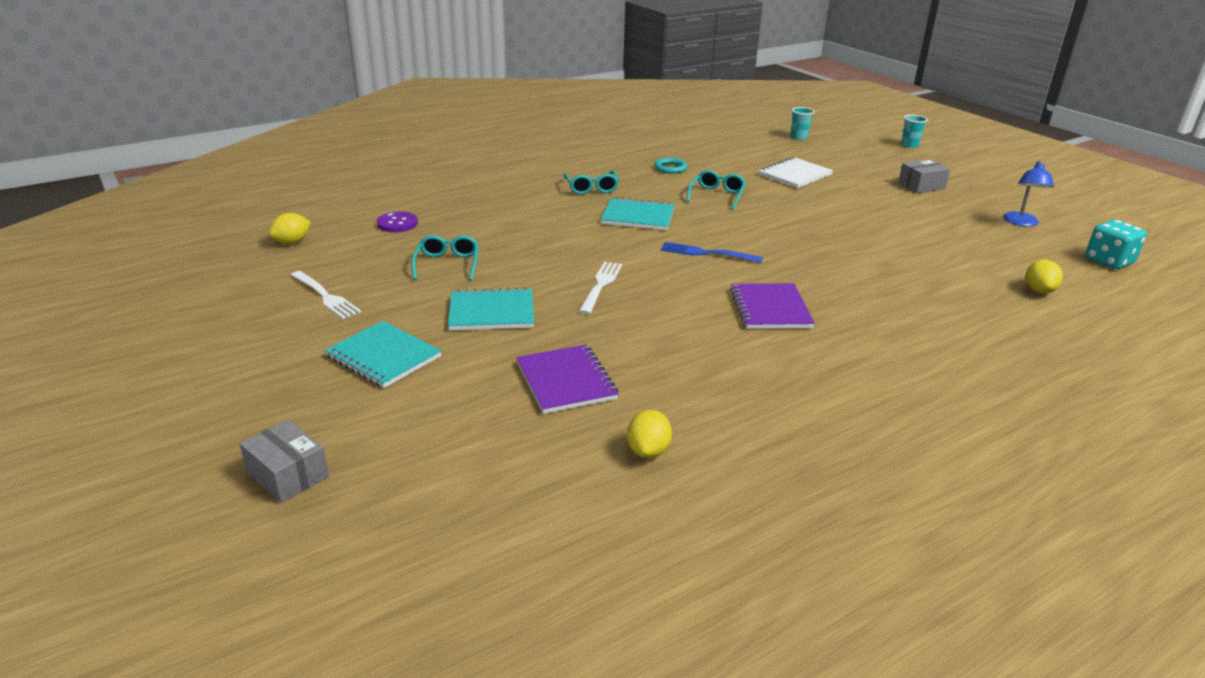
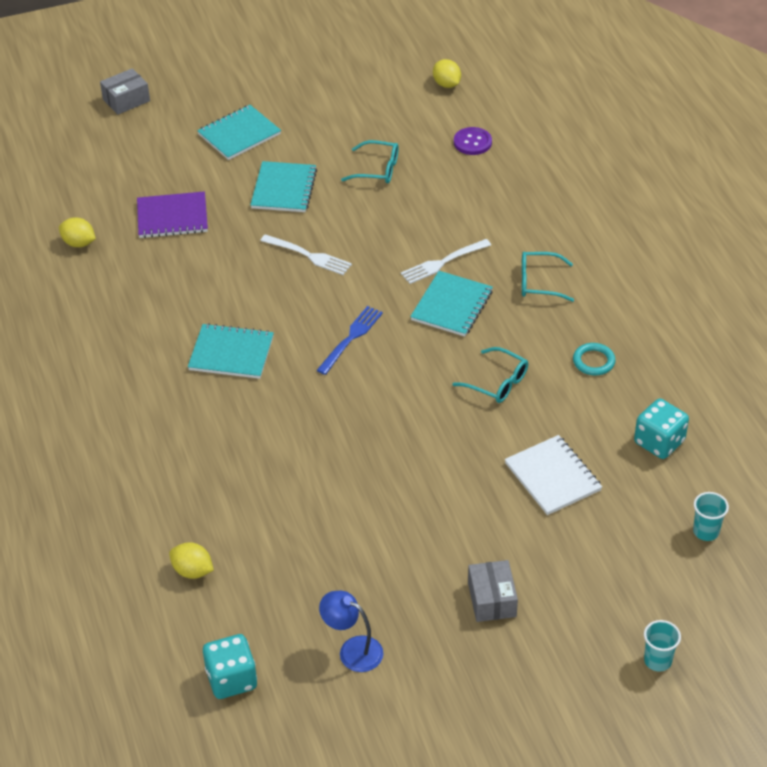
camera: 105 degrees right, 15 degrees up
white fork [291,271,361,319] -> white fork moved to [401,239,491,284]
purple notebook [730,283,815,329] -> turquoise notebook [188,323,274,379]
none -> turquoise dice [634,398,689,459]

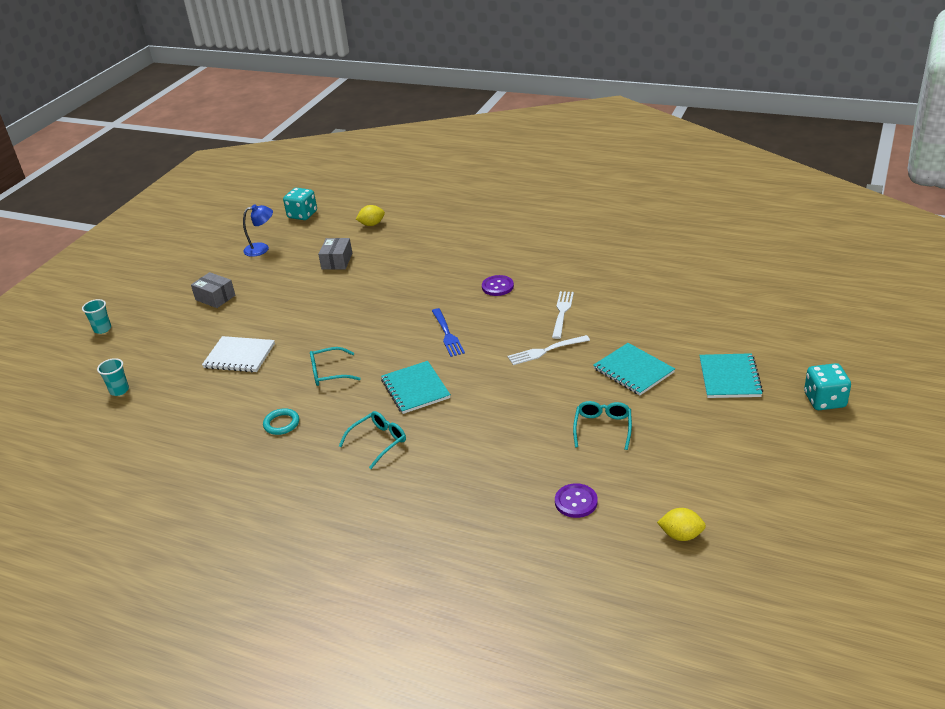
camera: 135 degrees right, 10 degrees down
yellow lemon [59,217,96,247] -> none
grey box [100,68,150,115] -> grey box moved to [318,238,352,270]
purple notebook [137,191,208,238] -> none
turquoise notebook [188,323,274,379] -> purple button [482,275,514,296]
turquoise glasses [341,140,399,183] -> turquoise glasses turned 135 degrees clockwise [573,401,632,450]
white fork [401,239,491,284] -> white fork moved to [552,291,574,339]
turquoise dice [634,398,689,459] -> turquoise dice moved to [804,363,851,410]

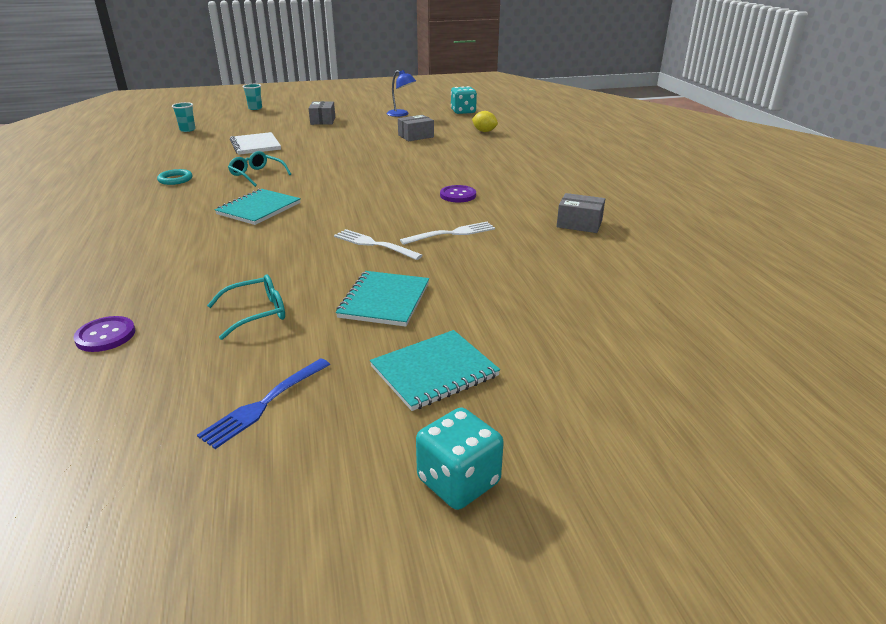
camera: 50 degrees right, 5 degrees down
turquoise glasses [339,411,406,469] -> none
blue fork [432,308,465,357] -> blue fork moved to [197,358,330,449]
yellow lemon [657,508,706,541] -> none
none -> grey box [557,193,605,233]

